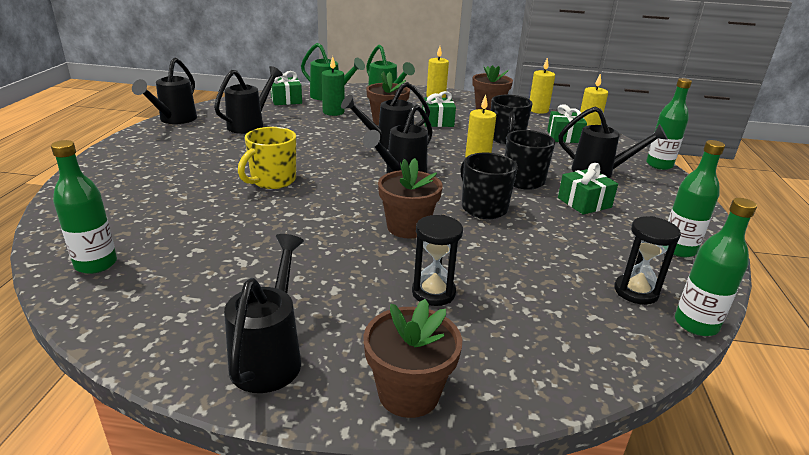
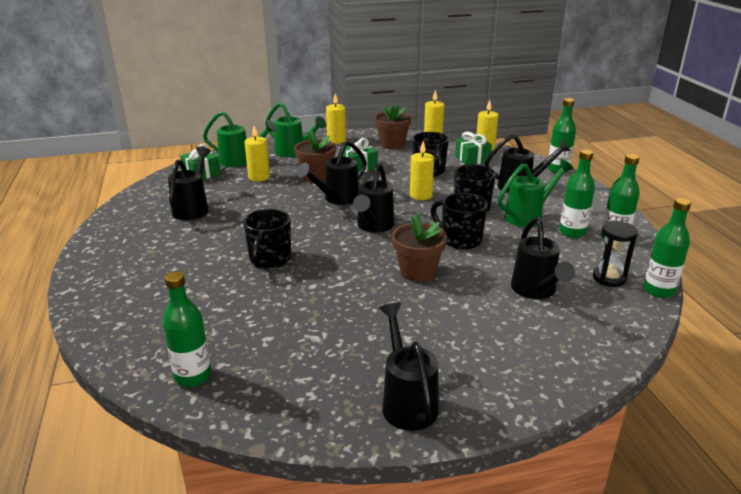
camera: 20 degrees left, 0 degrees up
black watering can [132,57,197,124] -> black watering can moved to [511,217,575,299]
yellow mug [238,127,296,189] -> black mug [243,209,291,269]
green candle [322,56,345,116] -> yellow candle [244,126,270,182]
brown flower pot [363,299,462,418] -> none
black hourglass [412,215,463,306] -> none
green gift [558,163,618,215] -> green watering can [498,159,573,227]
none -> green bottle [559,149,595,238]

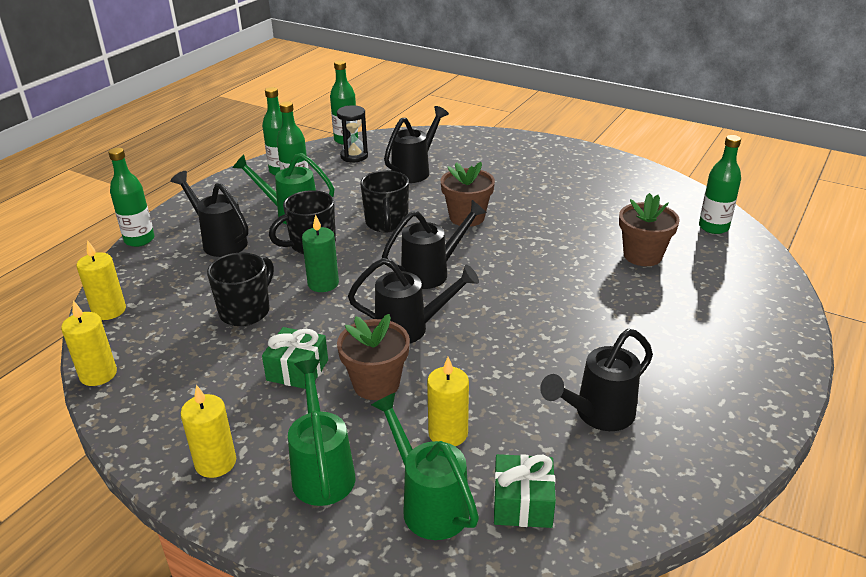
camera: 135 degrees left, 5 degrees up
black mug [243,209,291,269] -> none
brown flower pot [374,105,411,150] -> brown flower pot moved to [619,193,680,266]
black watering can [379,303,439,431] -> none
yellow candle [410,141,434,200] -> green candle [302,214,339,292]
green gift [455,132,492,165] -> none

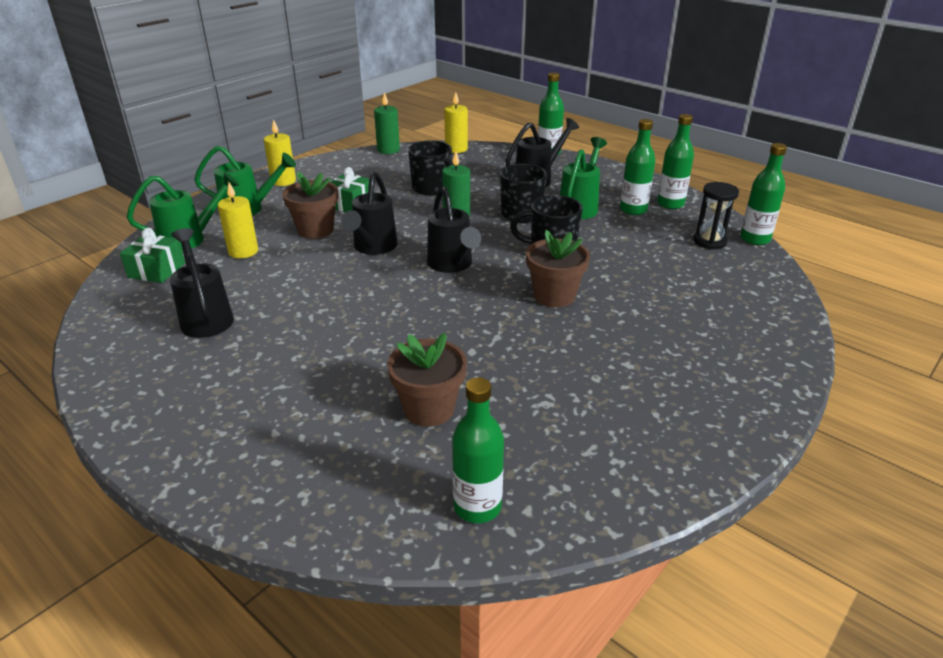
camera: 100 degrees right, 0 degrees up
yellow candle [61,300,117,386] -> green candle [374,92,400,154]
black watering can [384,106,449,183] -> none

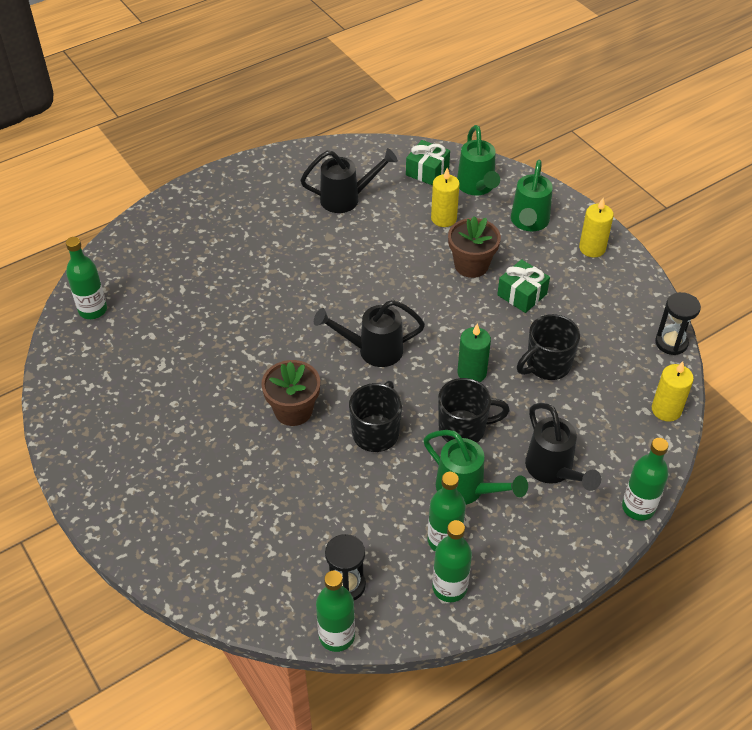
camera: 105 degrees right, 15 degrees up
black watering can [341,171,398,255] -> none
green candle [374,92,400,154] -> black hourglass [655,292,701,355]
brown flower pot [387,333,467,427] -> none

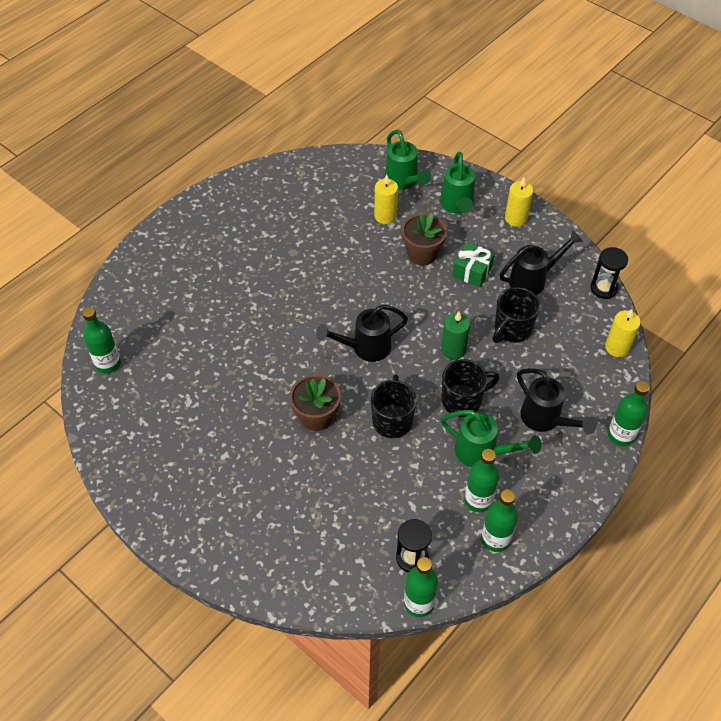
camera: 15 degrees left, 5 degrees up
black watering can [301,148,398,213] -> black watering can moved to [500,230,583,295]
green gift [406,140,450,186] -> none

